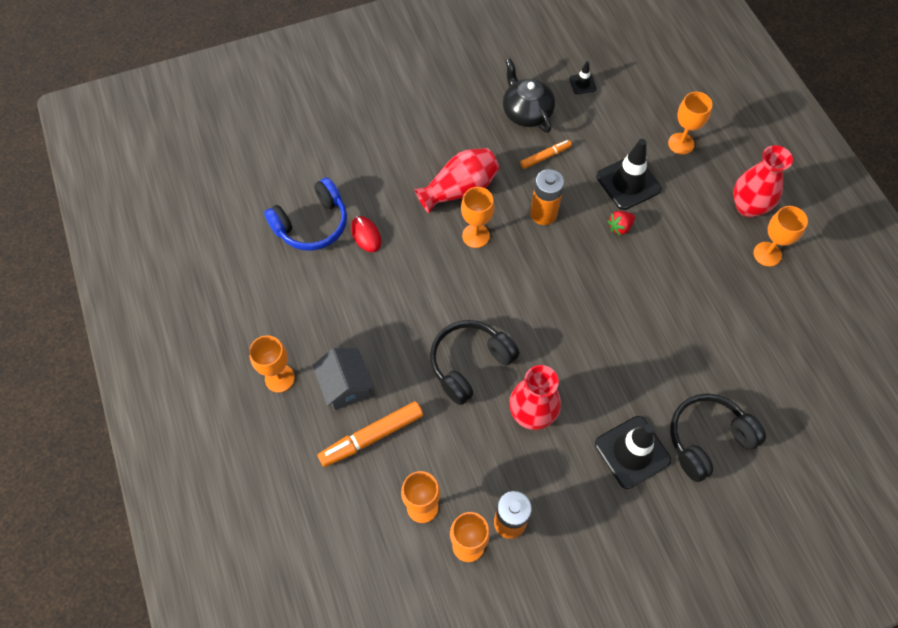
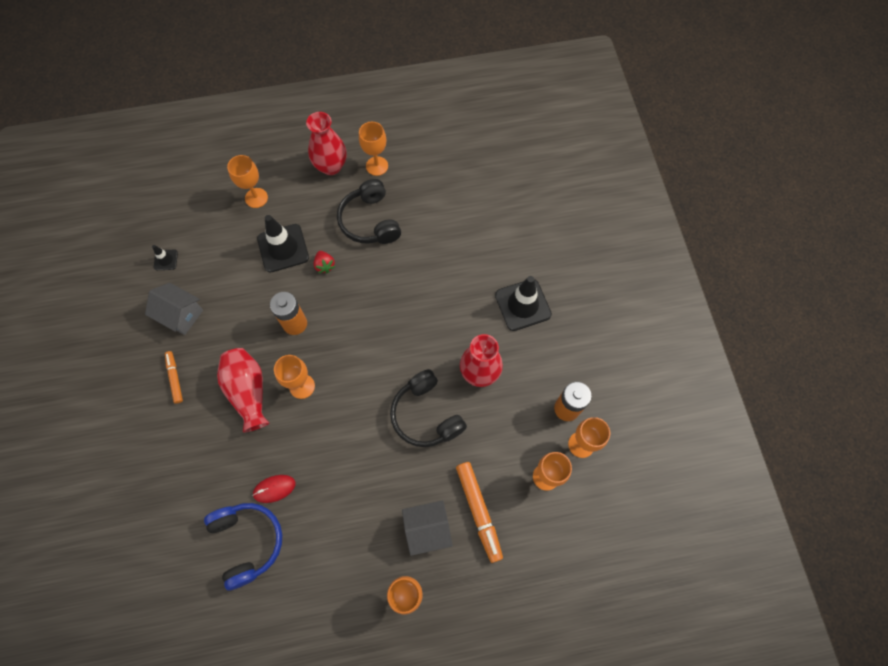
camera: 80 degrees left, 5 degrees up
black teapot [503,58,555,133] -> grey house [145,283,203,335]
orange marker [520,140,572,169] -> orange marker moved to [165,351,183,404]
black headphones [670,393,766,482] -> black headphones moved to [337,179,401,244]

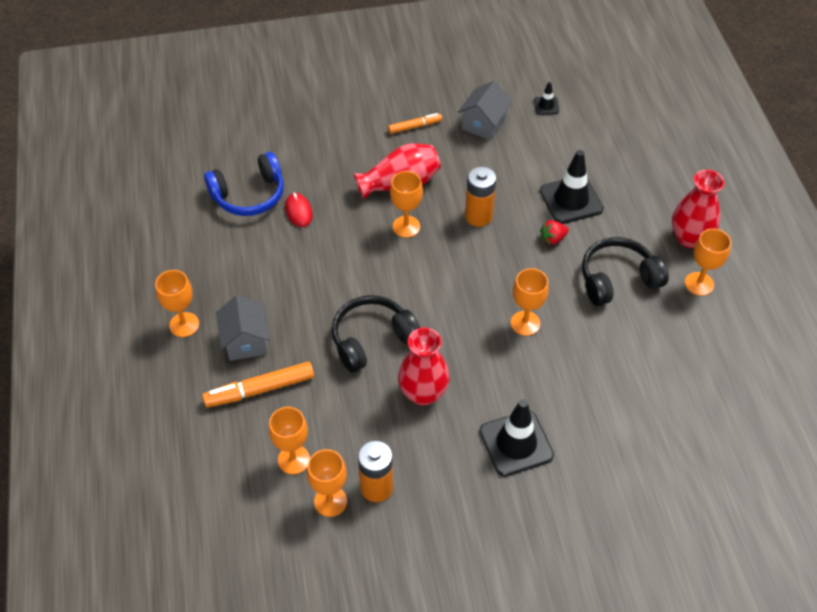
camera: 90 degrees right, 15 degrees down
orange goblet [227,155,268,208] -> orange goblet moved to [511,268,549,336]

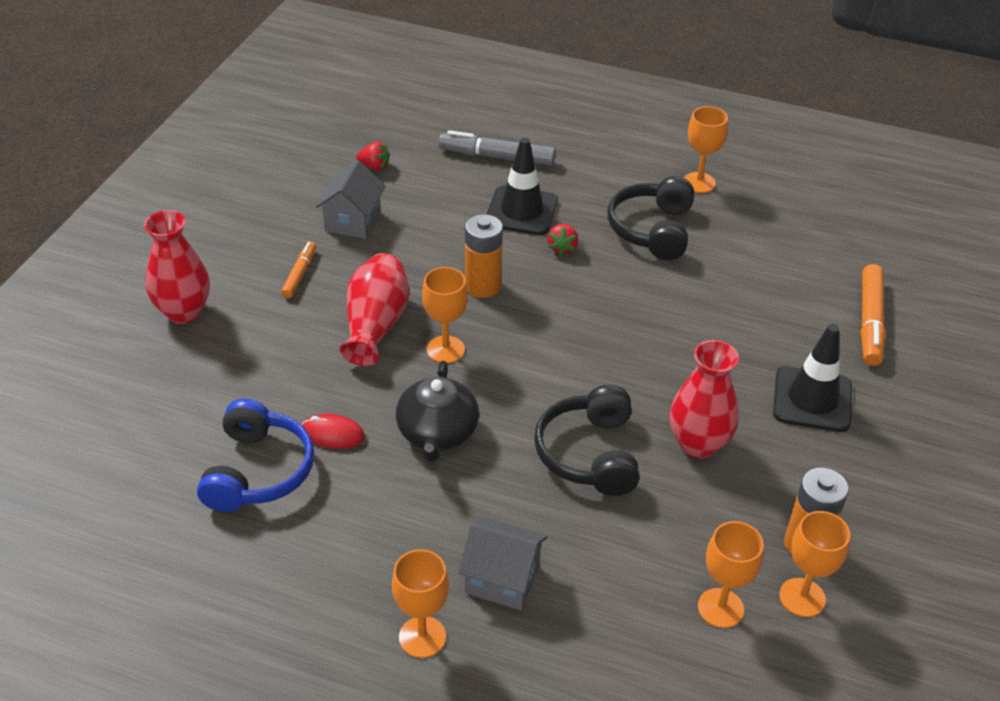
camera: 60 degrees left, 10 degrees down
orange marker [202,362,314,408] -> orange marker moved to [861,264,886,366]
grey house [458,81,512,140] -> grey house turned 45 degrees clockwise [316,160,386,239]
orange goblet [511,268,549,336] -> none
black traffic cone [534,82,559,115] -> red strawberry [356,141,390,171]
red vase [672,170,725,248] -> red vase moved to [144,210,210,324]
none -> black teapot [396,361,479,462]
none -> grey marker [439,130,556,166]

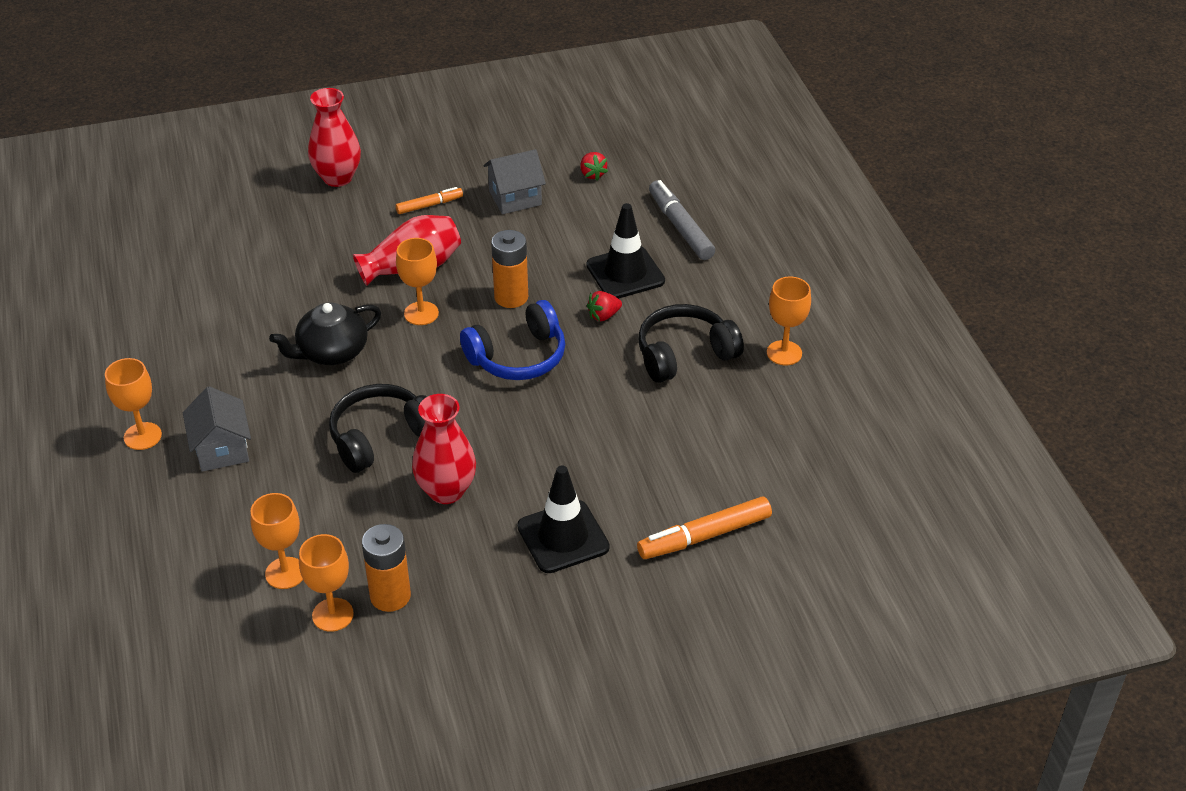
camera: 55 degrees right, 0 degrees up
blue headphones [197,399,314,512] -> blue headphones moved to [460,300,565,380]
red mouse [301,414,365,449] -> none

